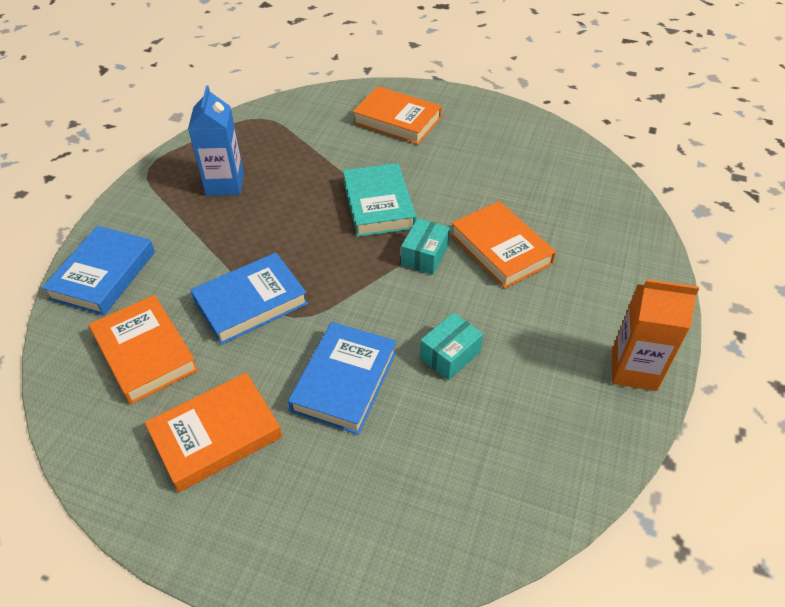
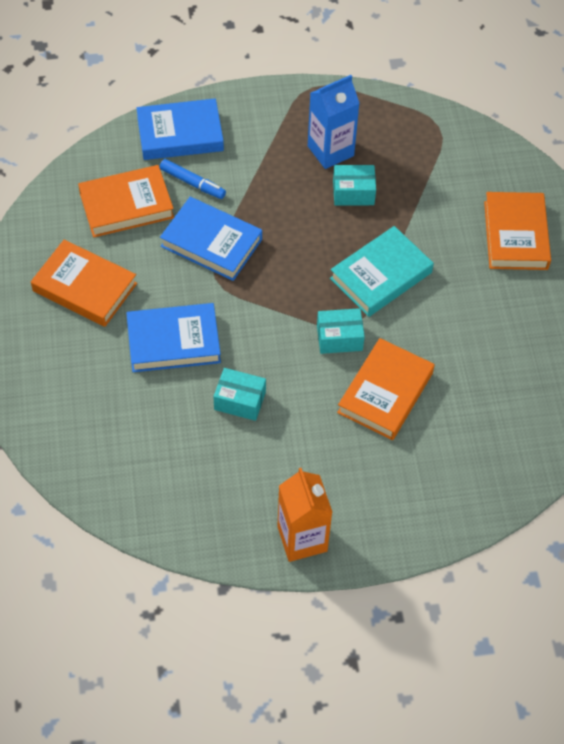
camera: 60 degrees right, 10 degrees up
orange book [89,295,198,404] -> orange book turned 45 degrees clockwise [78,165,174,237]
none -> blue marker [160,159,226,199]
none -> turquoise box [333,165,376,206]

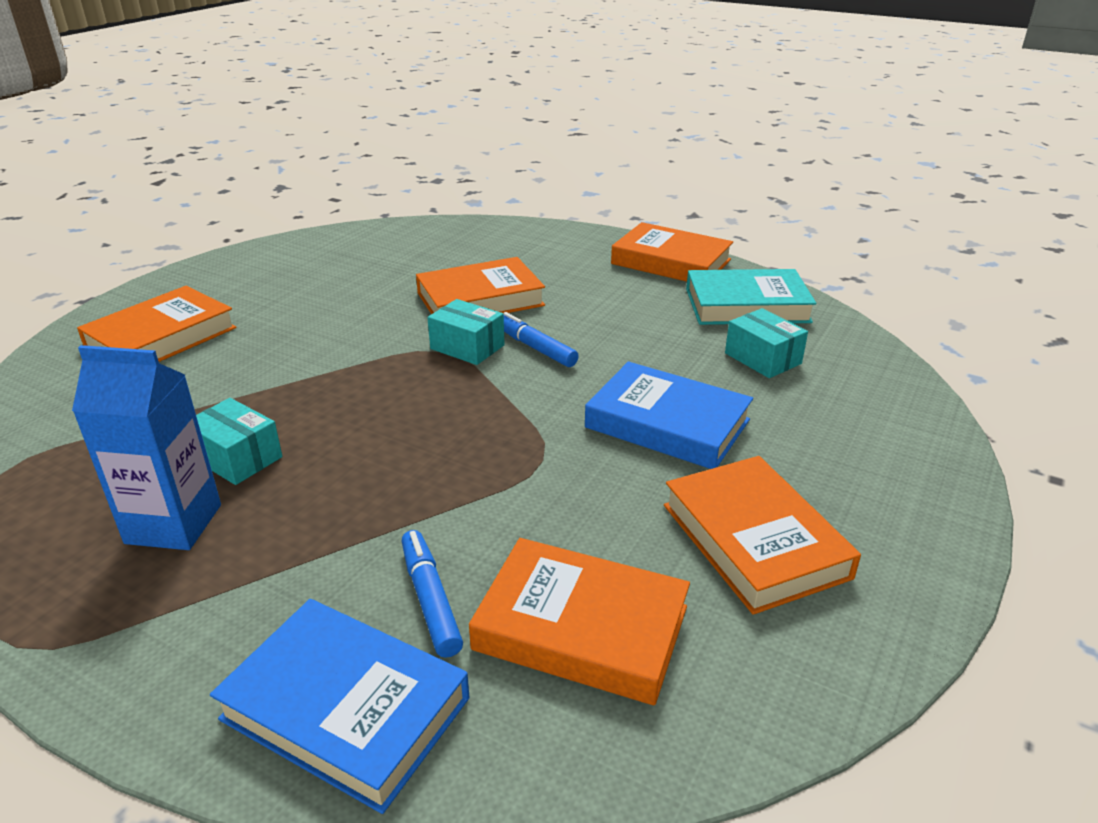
camera: 140 degrees left, 25 degrees down
blue book [160,197,262,281] -> none
turquoise box [214,368,266,421] -> turquoise box moved to [725,308,808,378]
orange carton [277,468,332,562] -> orange book [611,222,733,282]
turquoise book [330,226,434,317] -> turquoise book moved to [686,269,817,325]
none -> blue marker [503,312,579,367]

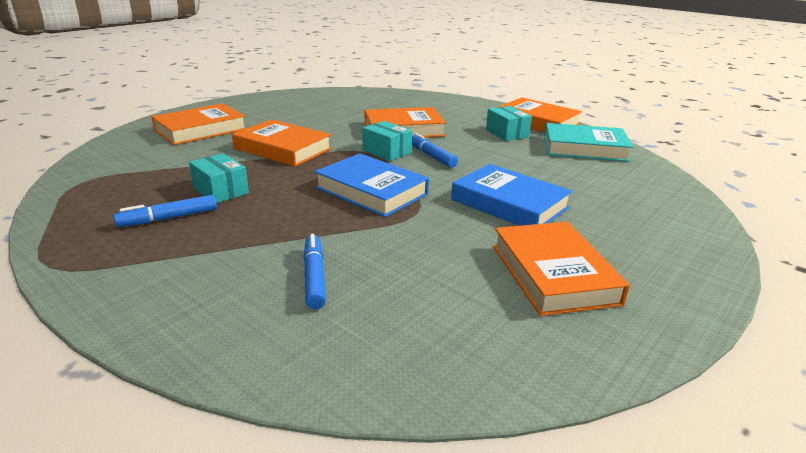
camera: 10 degrees right, 5 degrees down
blue carton [72,345,221,550] -> blue marker [113,195,217,227]
blue book [210,599,470,814] -> blue book moved to [315,153,429,217]
orange book [469,538,690,705] -> orange book moved to [232,119,332,167]
turquoise box [725,308,808,378] -> turquoise box moved to [486,106,532,141]

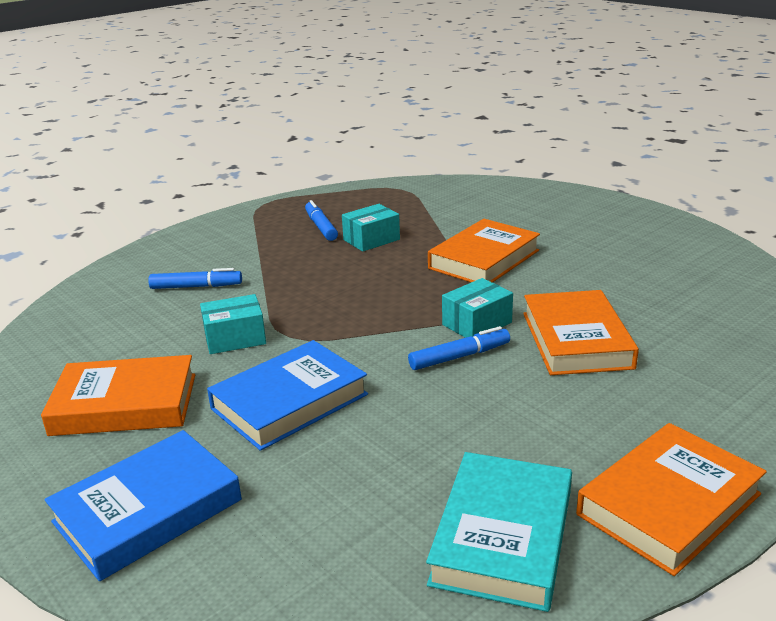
camera: 100 degrees right, 0 degrees up
orange book [151,103,246,145] -> none
blue book [315,153,429,217] -> blue book moved to [45,430,242,581]
turquoise box [486,106,532,141] -> turquoise box moved to [200,294,266,354]

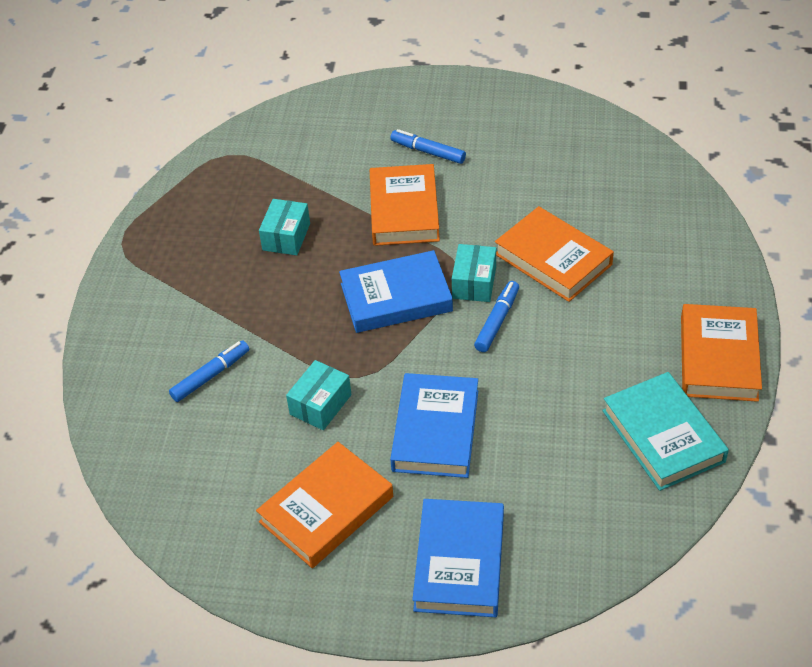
camera: 40 degrees left, 20 degrees up
blue marker [305,200,338,241] -> blue marker moved to [390,129,466,164]
none -> blue book [339,250,453,333]

